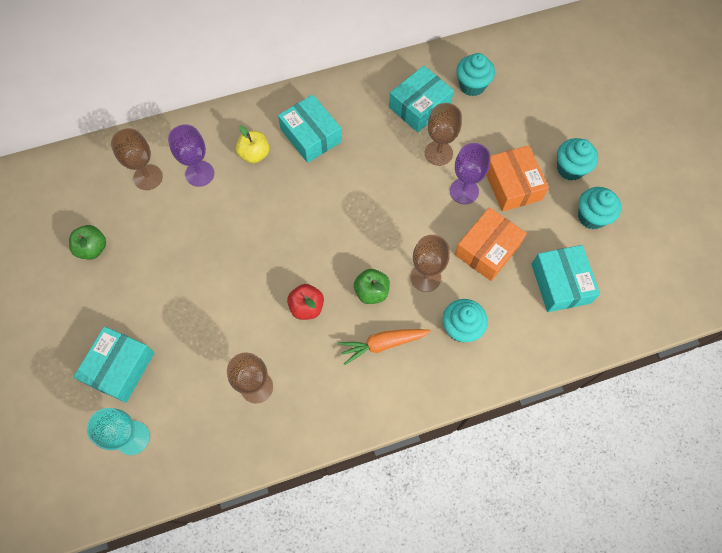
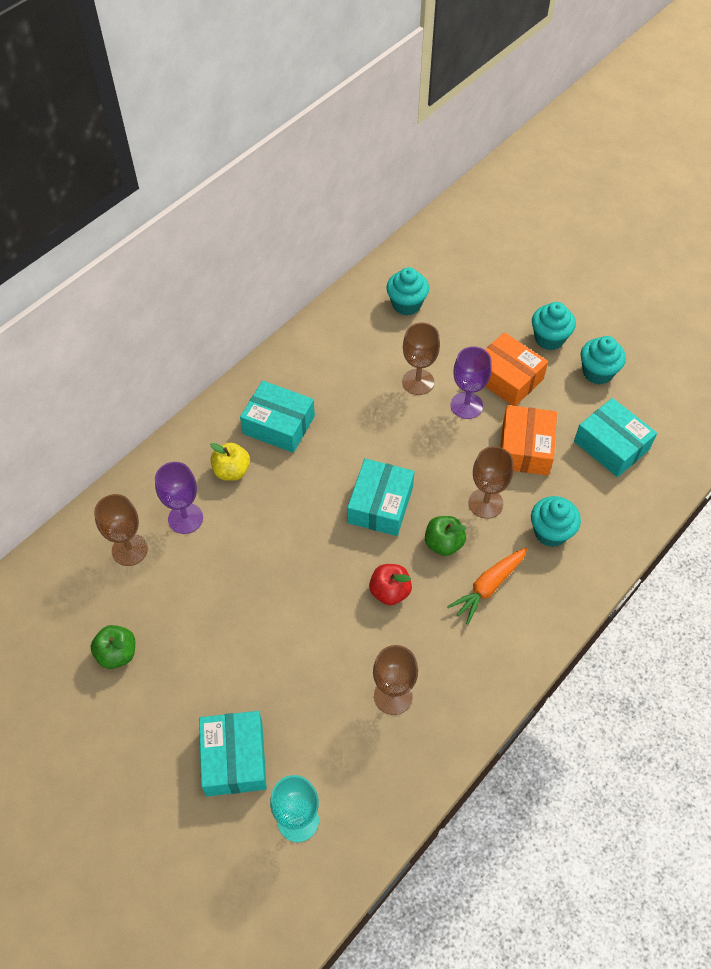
camera: 30 degrees left, 10 degrees down
turquoise box [389,66,454,132] -> turquoise box moved to [347,459,415,536]

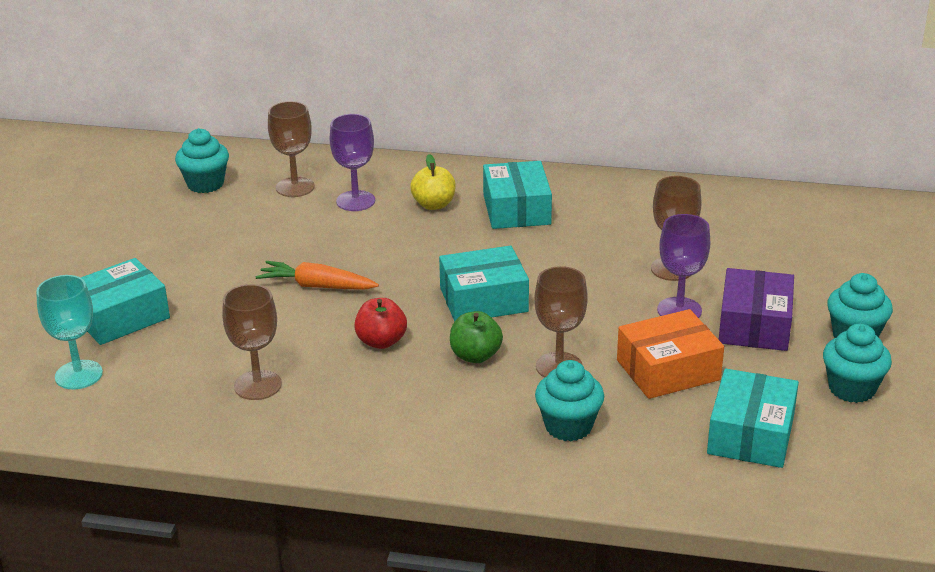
camera: 60 degrees right, 25 degrees down
green apple [91,625,135,669] -> none
turquoise cupcake [386,267,429,316] -> turquoise cupcake moved to [175,128,229,193]
orange carrot [447,548,527,625] -> orange carrot moved to [256,261,379,290]
orange box [485,332,548,406] -> purple box [719,268,794,351]

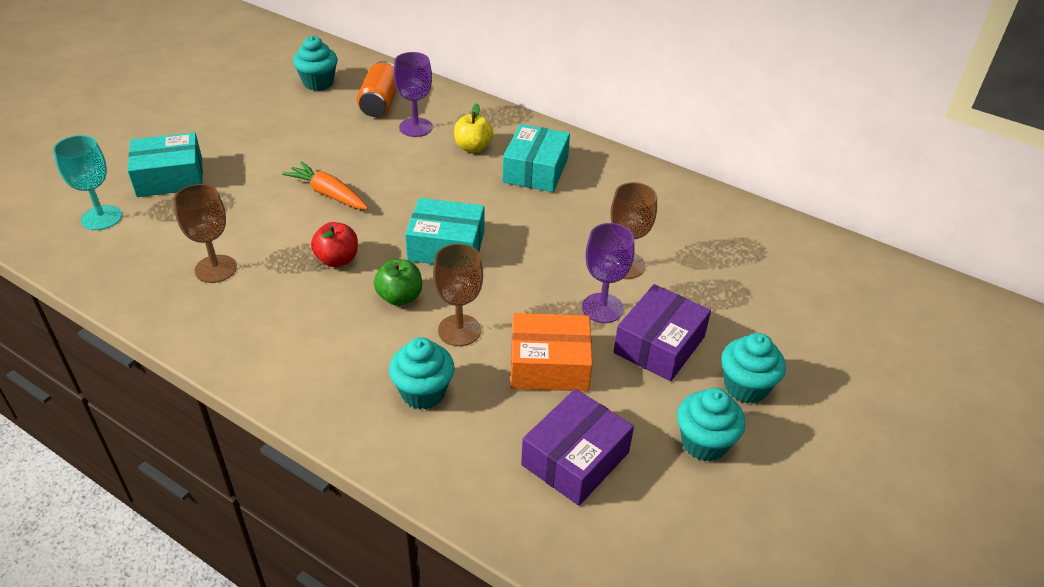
camera: 20 degrees right, 10 degrees up
brown goblet [268,101,314,197] -> orange can [357,61,397,117]
turquoise box [707,368,799,468] -> purple box [521,389,634,506]

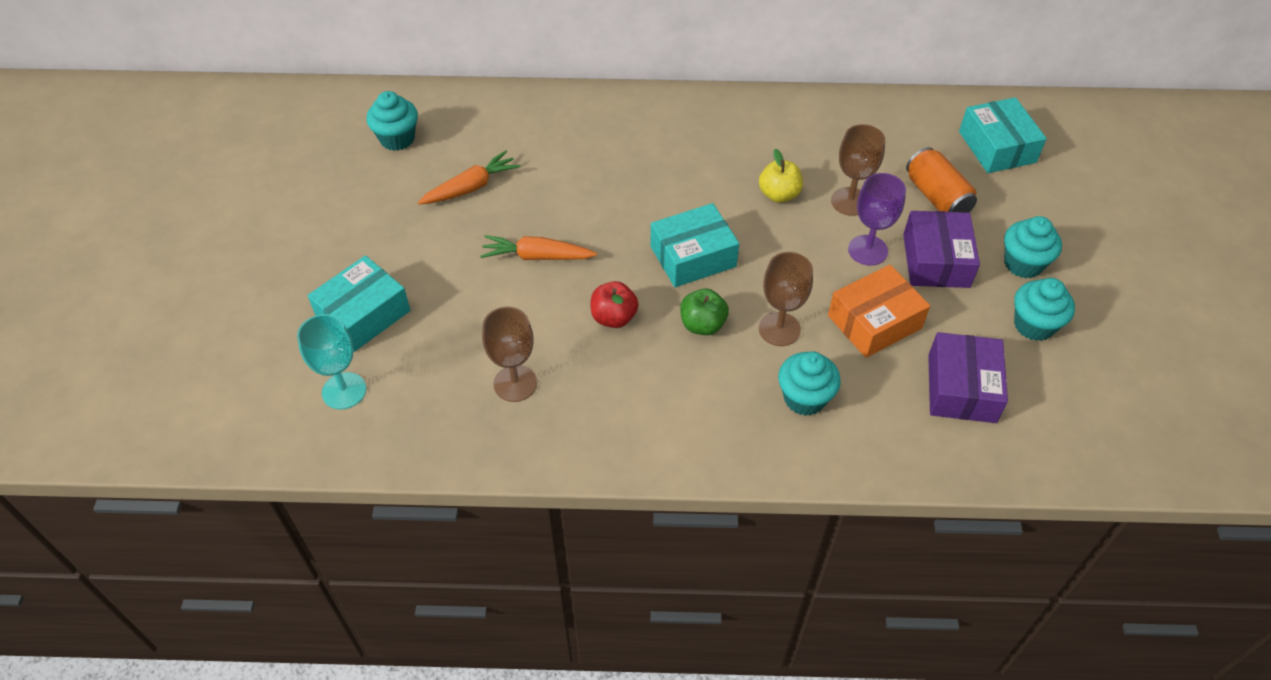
camera: 30 degrees left, 10 degrees up
orange can [357,61,397,117] -> orange can moved to [906,147,977,213]
purple goblet [394,52,433,137] -> none
yellow apple [454,103,493,153] -> yellow apple moved to [759,149,803,203]
turquoise box [503,124,570,192] -> turquoise box moved to [959,97,1047,173]
none -> orange carrot [418,151,520,205]

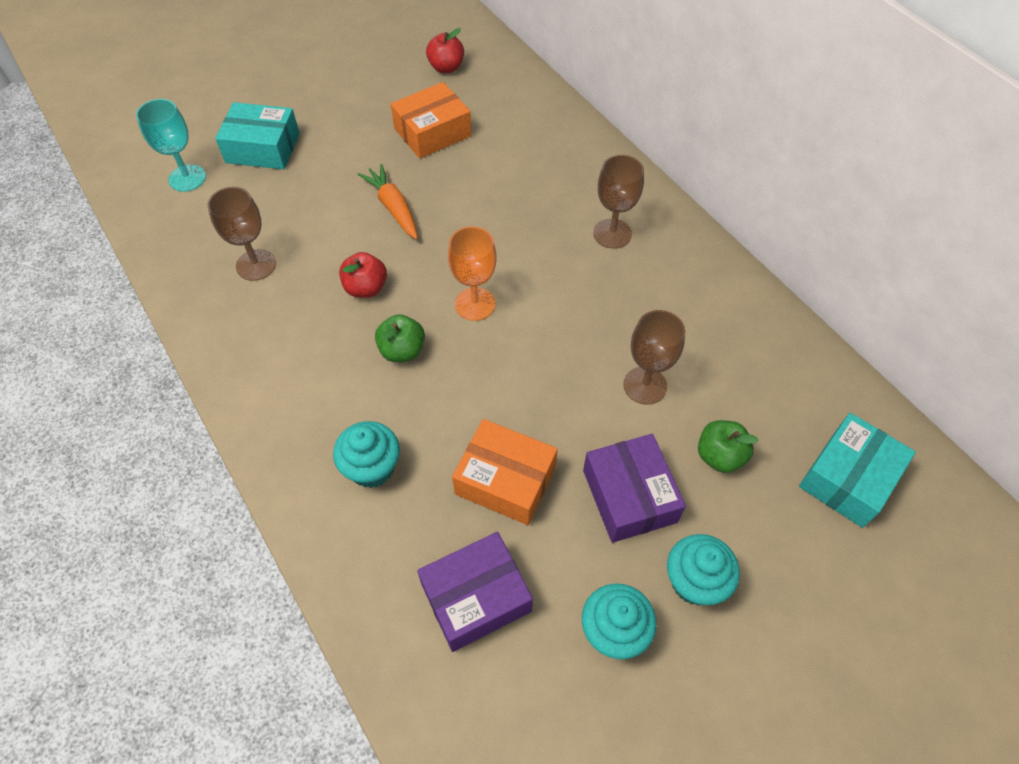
camera: 55 degrees right, 5 degrees up
turquoise cupcake [366,91,418,151] -> red apple [426,28,464,73]
orange carrot [418,151,520,205] -> orange box [391,82,472,159]
turquoise box [650,203,739,287] -> orange goblet [448,226,496,321]
yellow apple [759,149,803,203] -> none
brown goblet [759,252,813,346] -> brown goblet moved to [593,155,644,249]
purple goblet [848,173,906,266] -> none
purple box [903,211,980,288] -> purple box turned 75 degrees counterclockwise [583,434,686,543]
orange can [906,147,977,213] -> green apple [698,420,759,473]

